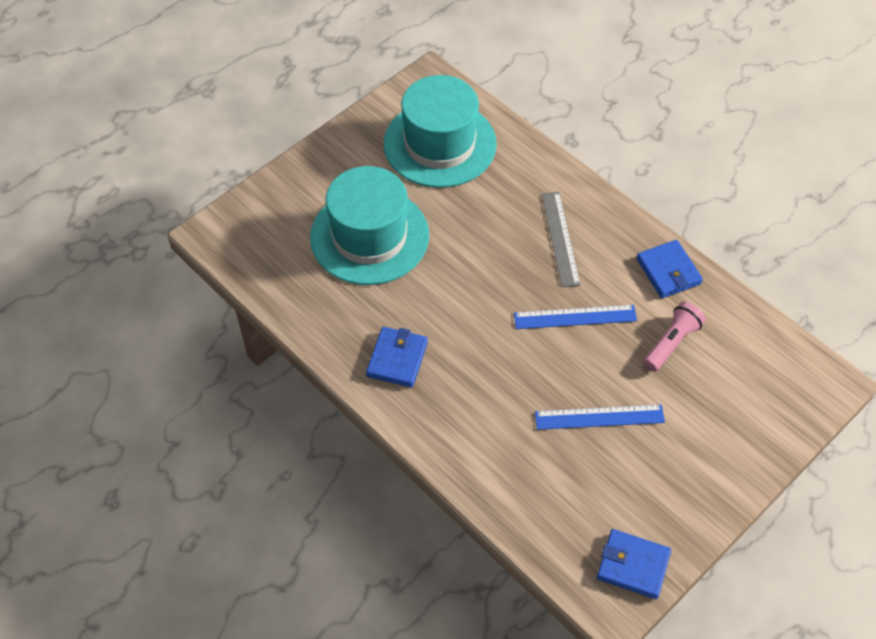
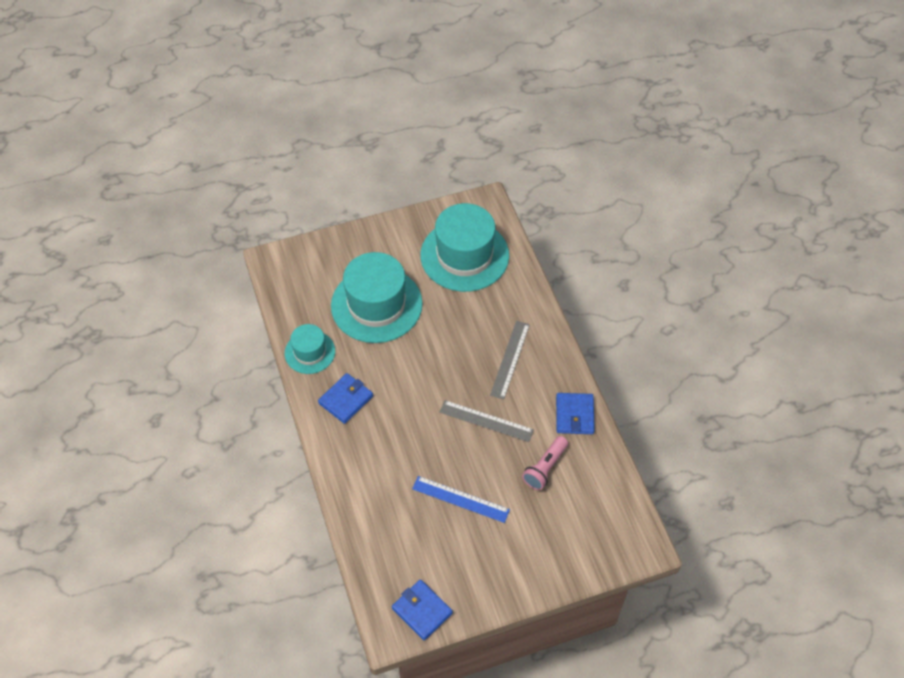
camera: 25 degrees right, 0 degrees up
blue ruler [514,305,637,329] -> grey ruler [440,400,534,442]
pink flashlight [644,302,706,371] -> pink flashlight turned 150 degrees clockwise [522,436,568,490]
none -> turquoise hat [285,324,335,374]

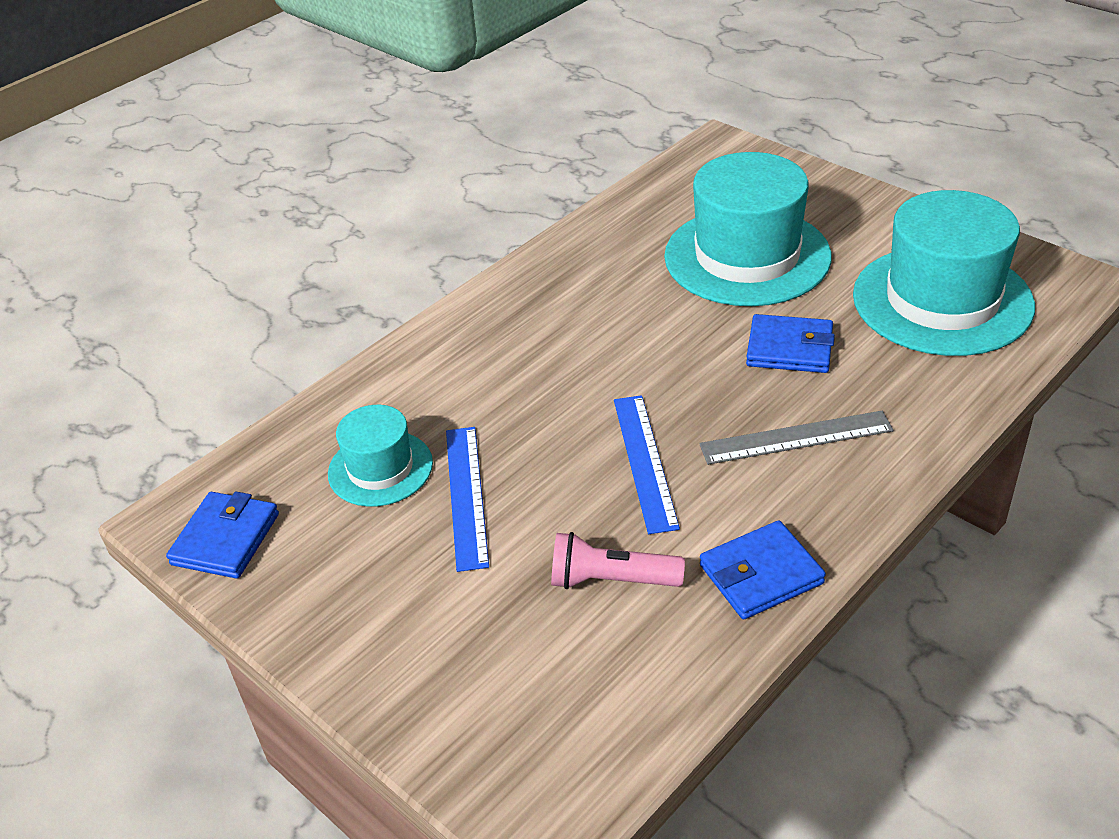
camera: 65 degrees right, 15 degrees down
turquoise hat [285,324,335,374] -> turquoise hat moved to [328,405,433,507]
blue wallet [318,373,373,424] -> blue wallet moved to [746,314,835,373]
grey ruler [440,400,534,442] -> blue ruler [614,395,680,534]

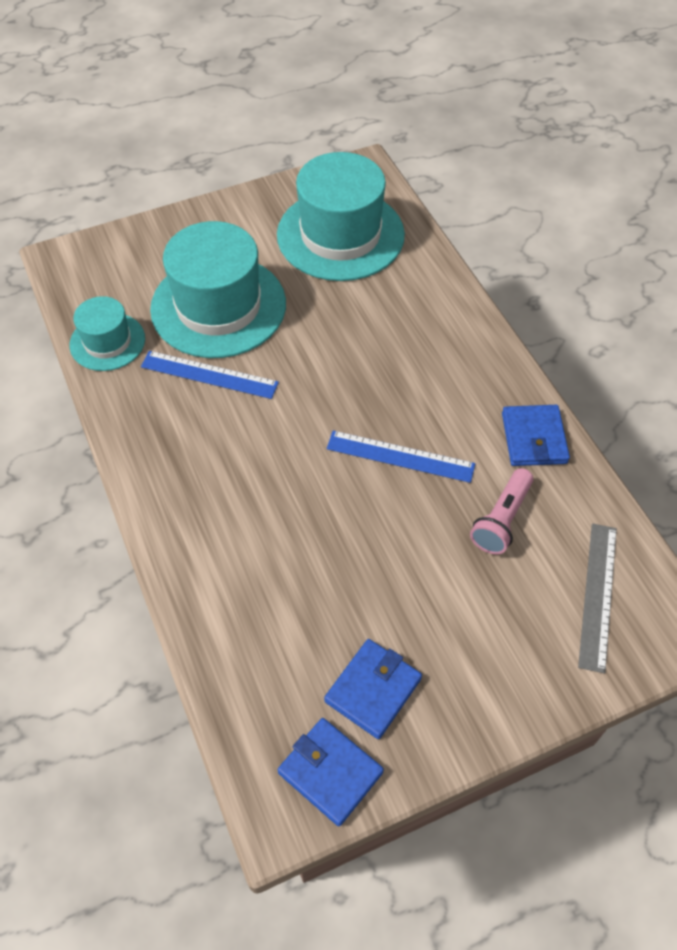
camera: 70 degrees left, 15 degrees up
turquoise hat [328,405,433,507] -> turquoise hat moved to [70,296,145,371]
blue ruler [446,427,489,572] -> blue ruler moved to [141,351,279,399]
grey ruler [699,411,894,465] -> grey ruler moved to [578,523,617,673]
blue wallet [746,314,835,373] -> blue wallet moved to [324,639,422,739]

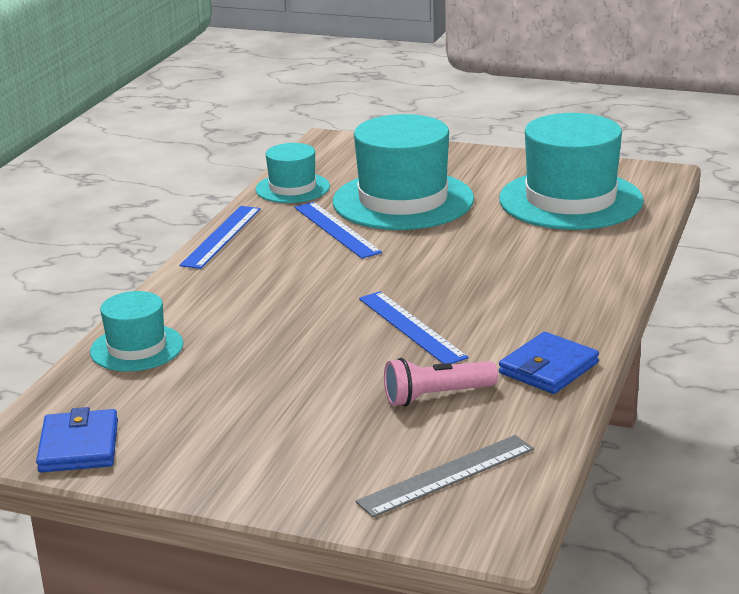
camera: 45 degrees right, 30 degrees down
blue wallet [324,639,422,739] -> none
none -> turquoise hat [90,291,183,372]
none -> blue ruler [180,206,261,269]

